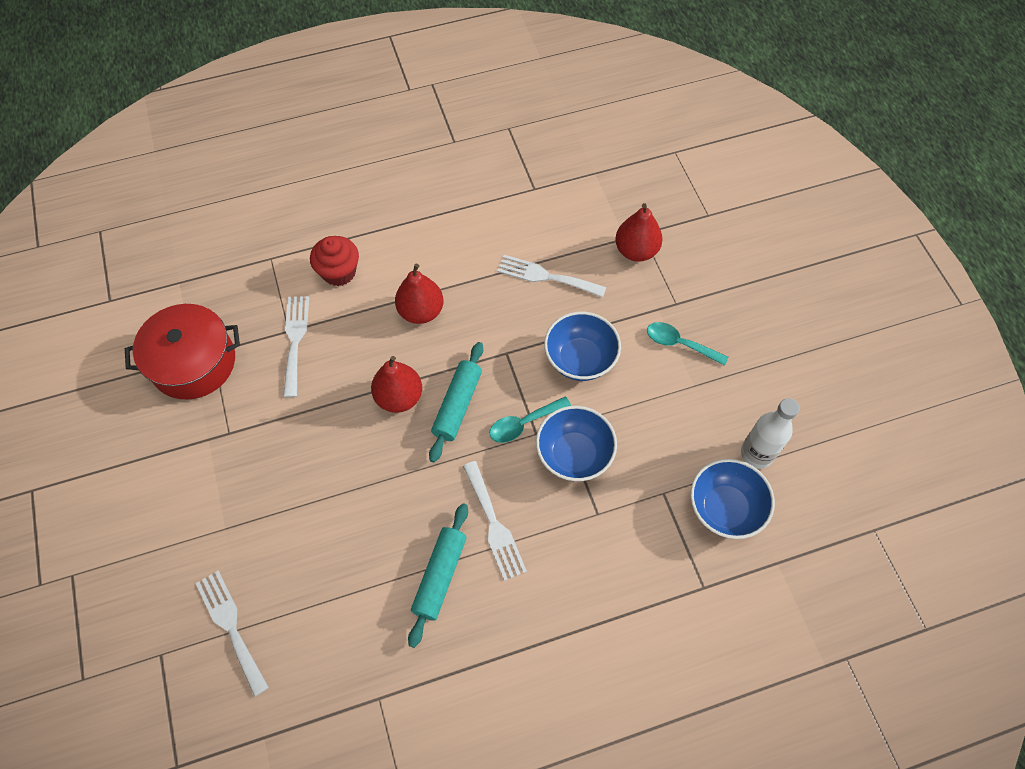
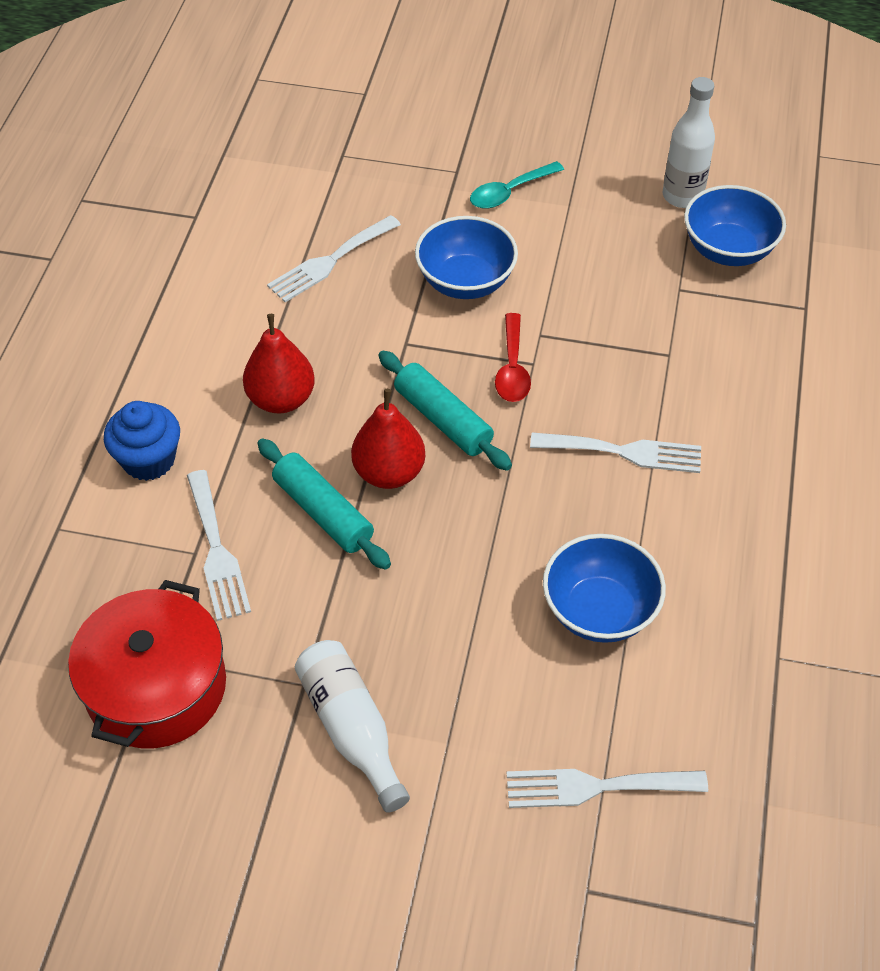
camera: 60 degrees left, 10 degrees down
white fork [283,296,309,397] -> white fork turned 135 degrees counterclockwise [187,470,251,621]
red cupcake [310,236,359,286] -> blue cupcake [104,401,180,481]
turquoise rolling pin [408,503,468,648] -> turquoise rolling pin moved to [257,438,391,570]
turquoise spoon [489,396,571,443] -> red spoon [495,313,531,402]
blue bowl [536,406,617,481] -> blue bowl moved to [543,534,666,643]
red pear [615,203,663,262] -> none
none -> white bottle [295,640,410,813]

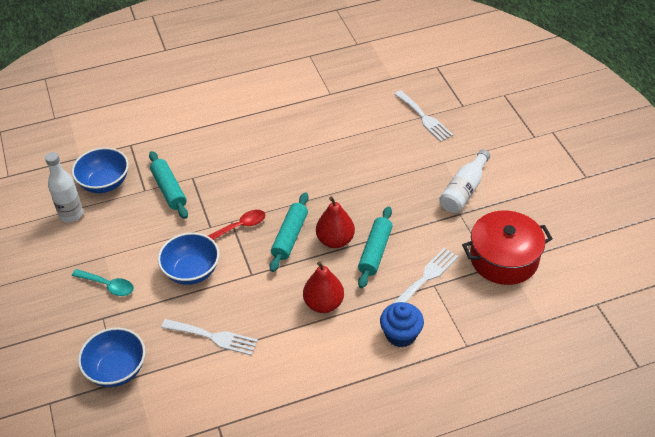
camera: 120 degrees left, 5 degrees down
white fork [530,432,701,473] -> none
blue bowl [543,534,666,643] -> blue bowl moved to [78,327,145,387]
none -> turquoise rolling pin [149,151,188,219]

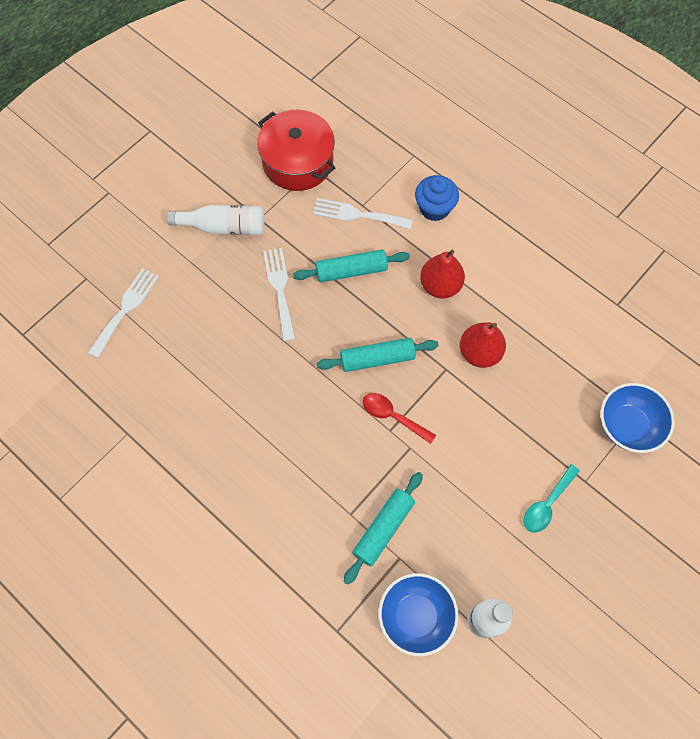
camera: 120 degrees left, 20 degrees up
turquoise spoon [72,269,134,296] -> turquoise spoon turned 135 degrees counterclockwise [524,464,580,533]
blue bowl [158,232,219,285] -> none
white fork [161,319,258,356] -> white fork moved to [263,248,295,341]
red pear [316,197,355,248] -> red pear moved to [460,322,506,368]

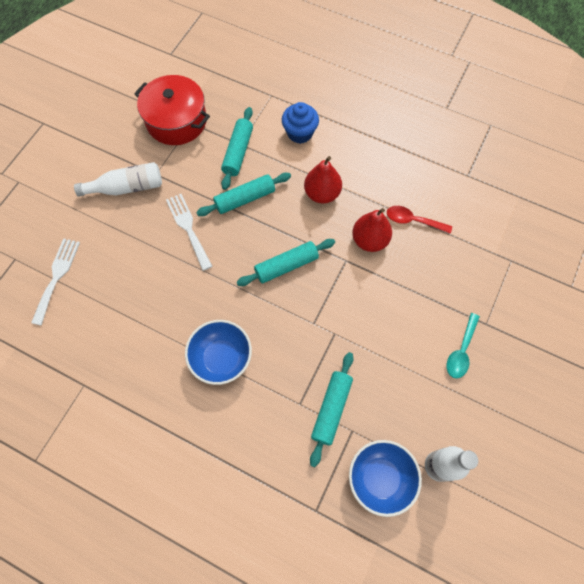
camera: 15 degrees left, 0 degrees up
white fork [313,198,413,229] -> turquoise rolling pin [221,107,253,190]
red spoon [363,393,436,444] -> red spoon moved to [387,206,452,234]
blue bowl [601,383,675,453] -> blue bowl moved to [185,320,252,385]

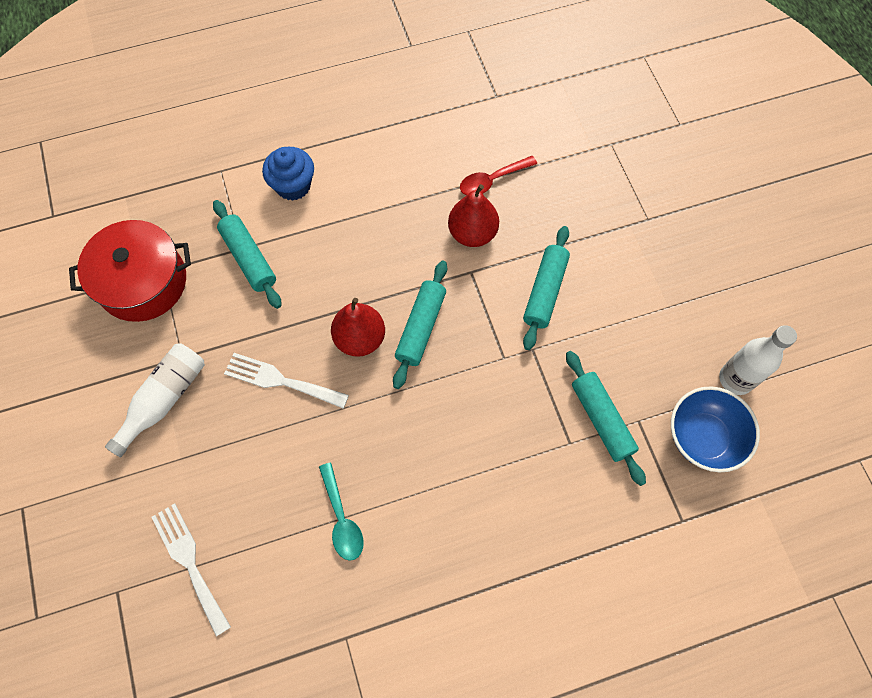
camera: 45 degrees left, 0 degrees up
blue bowl [185,320,252,385] -> none
turquoise rolling pin [196,173,291,216] -> turquoise rolling pin moved to [523,226,570,350]
red pear [304,156,342,203] -> red pear moved to [331,298,385,357]
turquoise spoon [447,313,480,379] -> turquoise spoon moved to [319,463,364,561]

